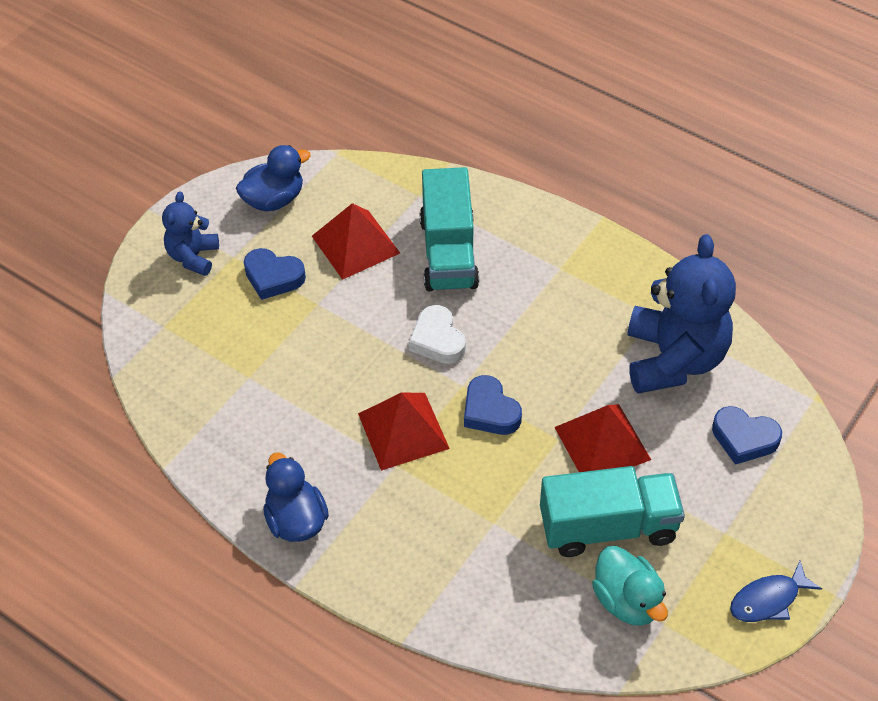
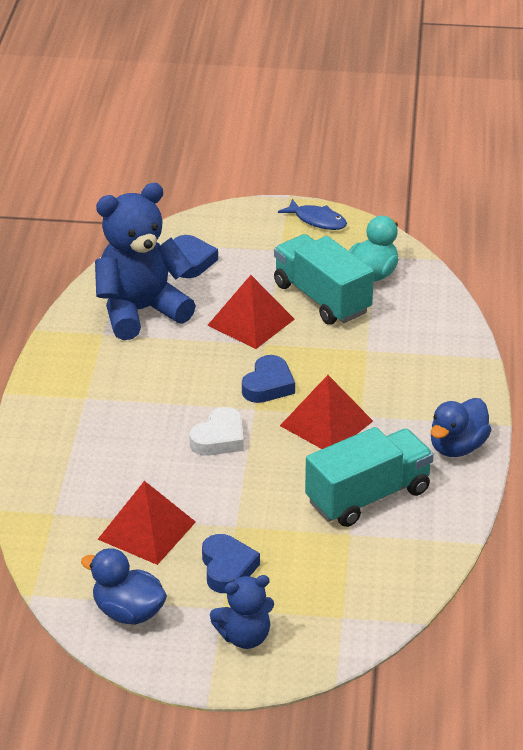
camera: 120 degrees left, 15 degrees down
turquoise truck [419,167,479,291] -> turquoise truck moved to [305,427,434,527]

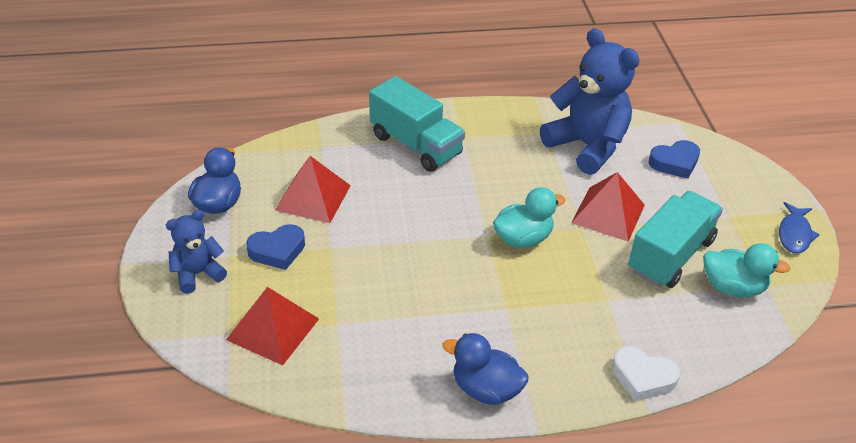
camera: 75 degrees right, 5 degrees up
white heart [190,407,244,456] -> white heart moved to [612,347,680,402]
blue teddy bear [210,575,274,649] -> blue teddy bear turned 90 degrees clockwise [166,210,227,294]
blue heart [242,355,295,403] -> turquoise duck [493,187,566,248]
red pyramid [280,375,373,449] -> red pyramid moved to [226,287,319,365]
turquoise truck [305,427,434,527] -> turquoise truck moved to [369,76,465,172]

